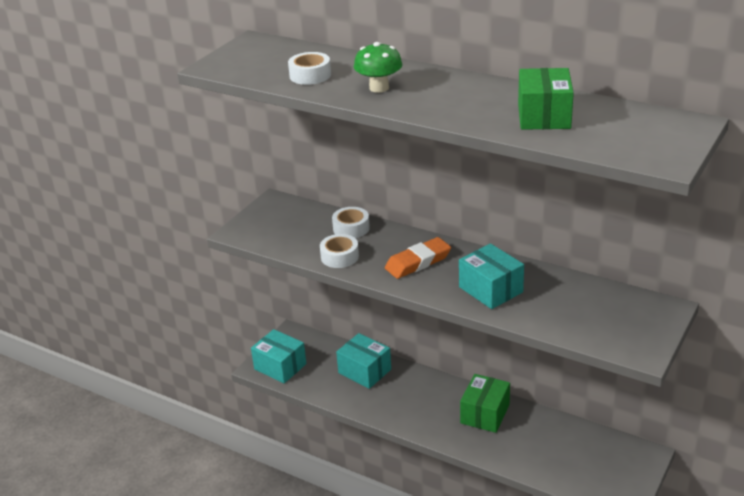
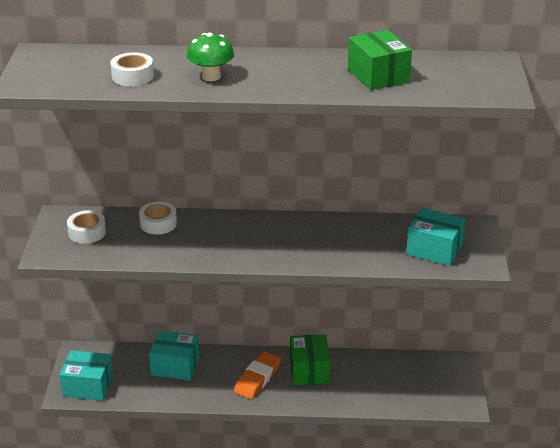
camera: 30 degrees left, 0 degrees up
white tape [320,234,359,268] -> white tape moved to [67,210,106,244]
orange eraser [385,237,451,279] -> orange eraser moved to [234,351,281,399]
turquoise box [459,244,524,309] -> turquoise box moved to [406,208,466,266]

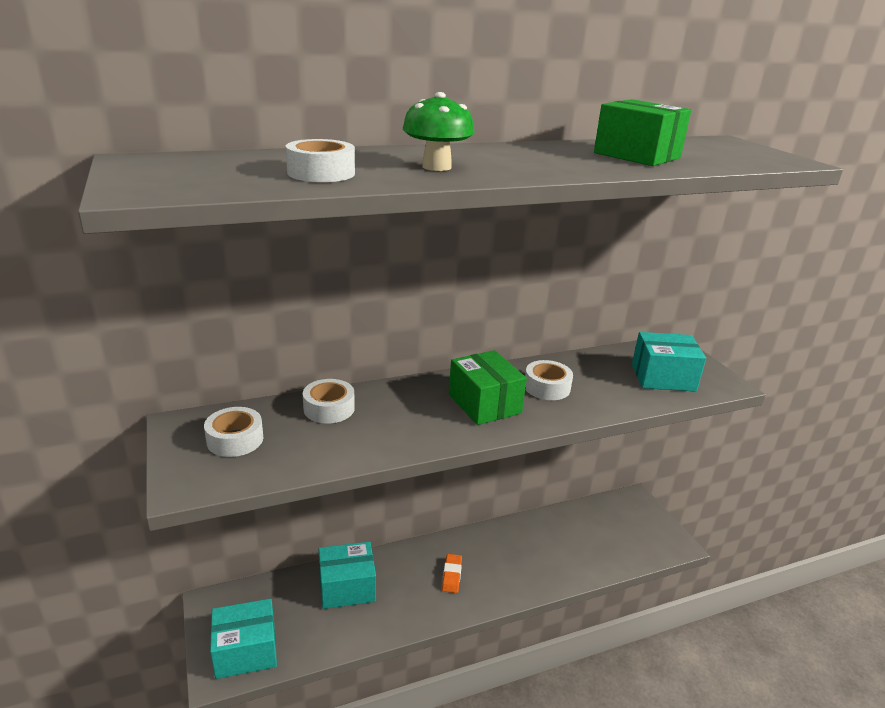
camera: 25 degrees left, 5 degrees down
orange eraser [234,351,281,399] -> orange eraser [442,554,462,593], size x0.60
green box [290,334,330,385] -> green box moved to [449,350,527,425]
none -> white tape [525,360,573,400]

